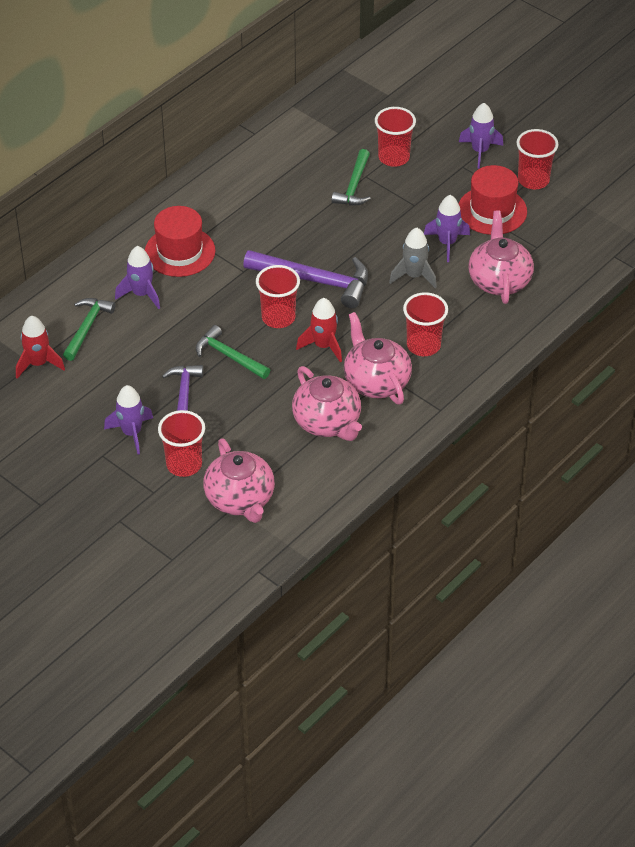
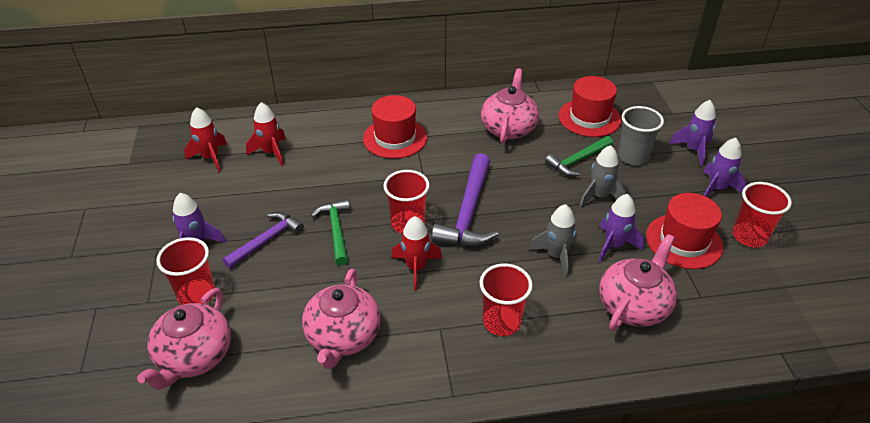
camera: 40 degrees right, 5 degrees down
green hammer [63,298,115,361] -> red rocket [246,102,286,166]
purple rocket [115,246,160,309] -> purple rocket moved to [669,100,716,166]
purple hammer [243,250,368,308] -> purple hammer turned 45 degrees clockwise [431,153,498,246]
pink teapot [344,312,412,404] -> pink teapot moved to [481,68,539,144]
red cup [375,107,416,167] -> grey cup [618,106,664,165]
none -> red hat [559,76,621,137]
none -> grey rocket [580,145,627,207]

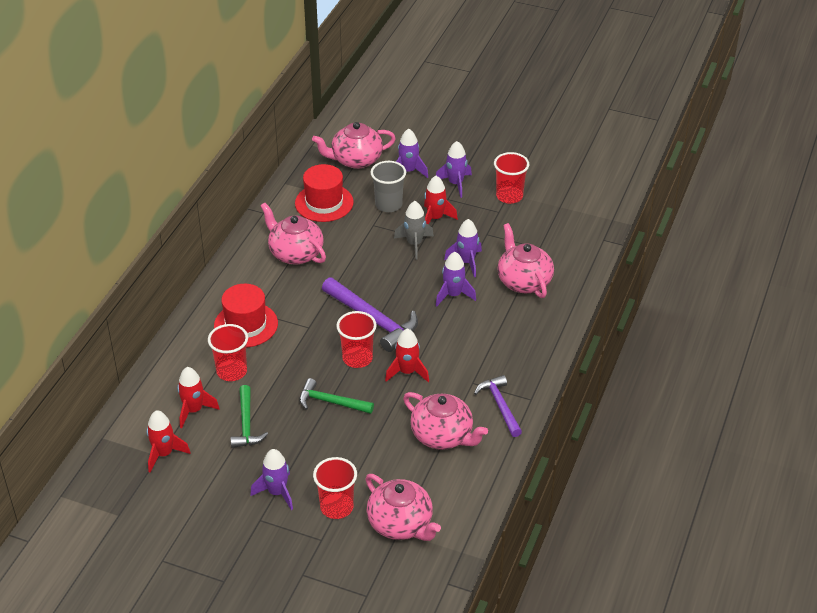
camera: 60 degrees left, 0 degrees up
purple hammer [223,212,304,269] -> purple hammer moved to [474,375,522,437]
red cup [480,263,533,336] -> red cup moved to [208,324,248,381]
grey rocket [528,204,577,278] -> purple rocket [436,252,476,306]
green hammer [545,136,613,176] -> green hammer moved to [231,385,268,448]
red hat [646,193,723,269] -> none
none -> pink teapot [312,122,396,169]
none -> red rocket [424,176,458,225]

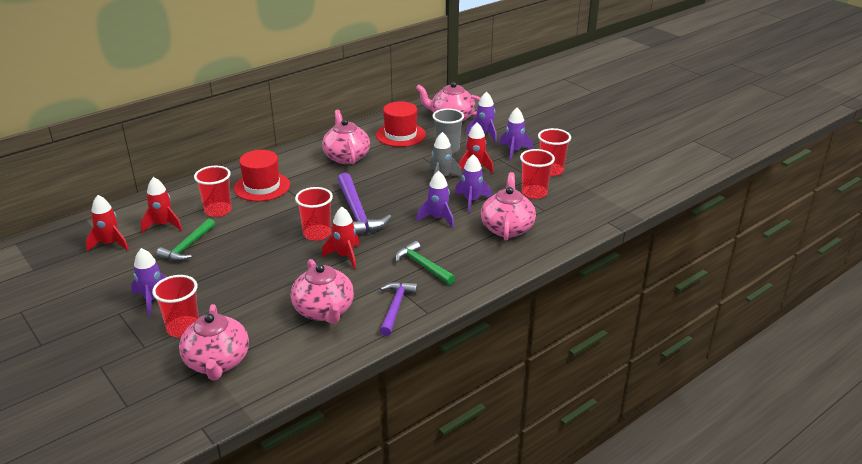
camera: 30 degrees right, 10 degrees down
green hammer [299,378,374,414] -> green hammer moved to [395,241,455,285]
none -> red cup [520,149,555,199]

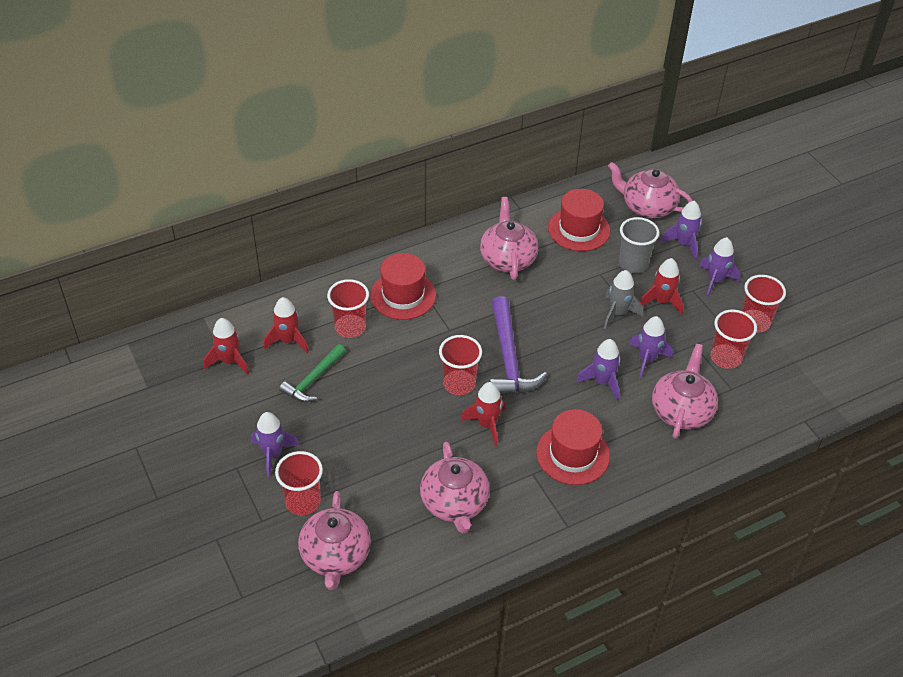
camera: 10 degrees right, 15 degrees up
purple hammer [380,282,418,336] -> none
green hammer [395,241,455,285] -> red hat [536,409,610,485]

